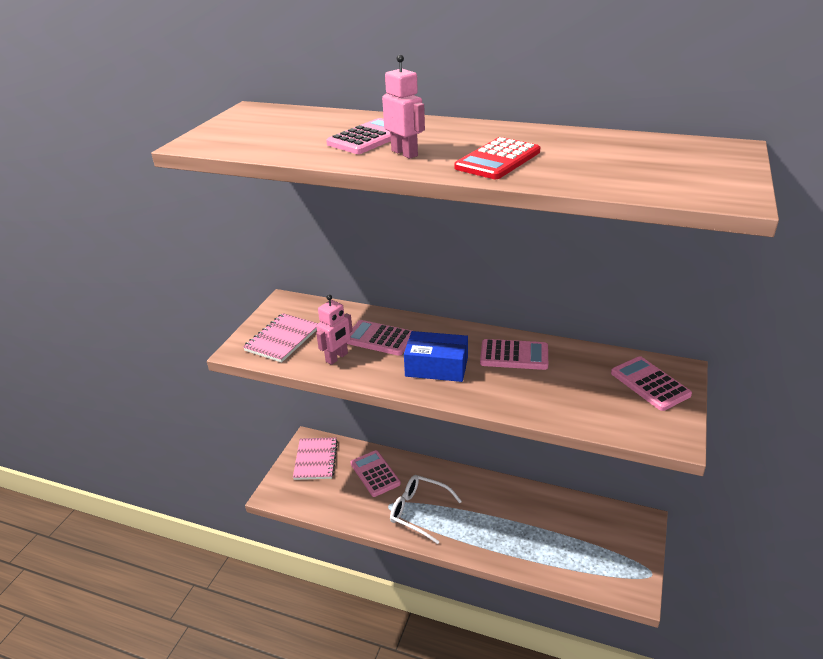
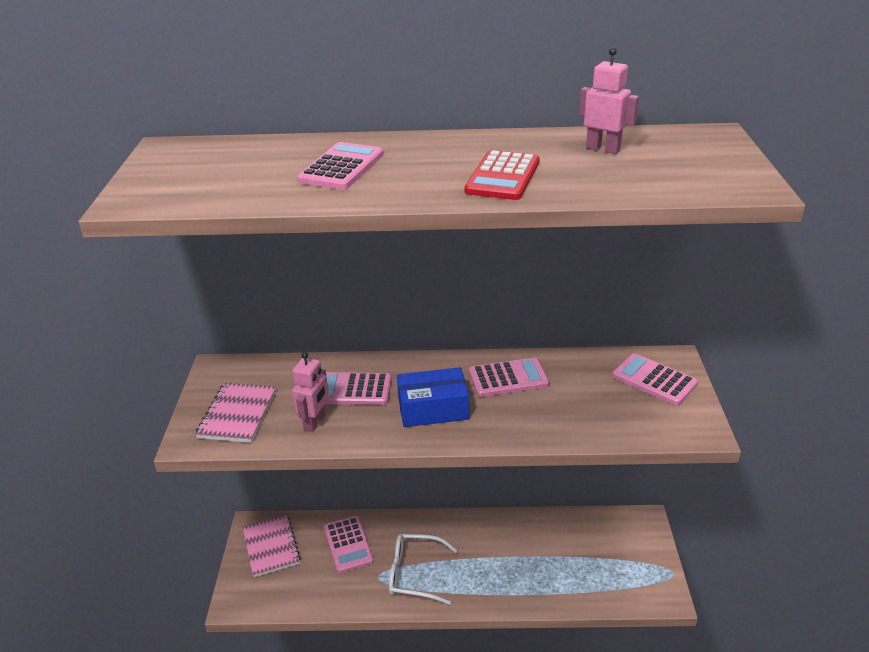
camera: 20 degrees left, 0 degrees up
pink calculator [351,450,401,497] -> pink calculator turned 150 degrees counterclockwise [324,516,374,573]
pink robot [382,55,425,159] -> pink robot moved to [579,47,639,154]

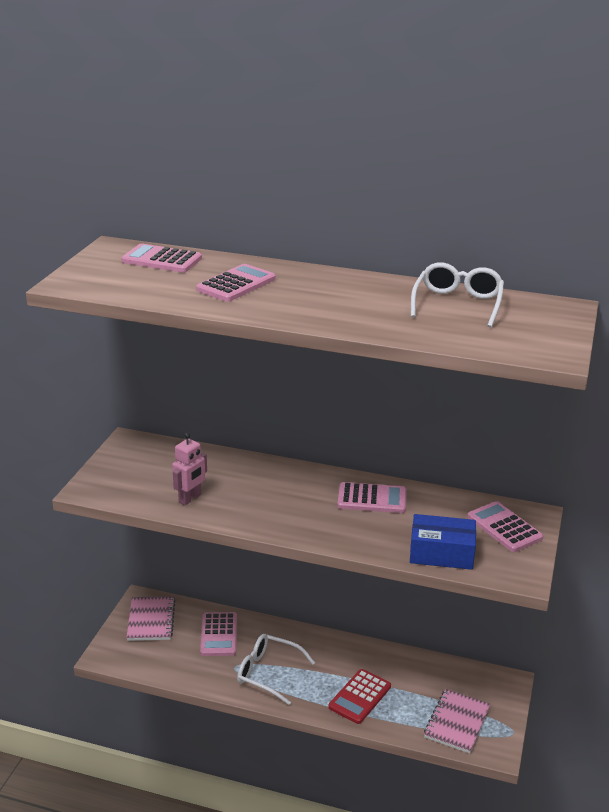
camera: 15 degrees right, 5 degrees down
pink notebook [195,383,276,443] -> pink notebook moved to [424,689,490,754]
pink calculator [325,372,392,405] -> pink calculator moved to [121,243,202,273]
blue box [397,367,469,427] -> blue box moved to [410,514,476,570]
red calculator [464,150,540,200] -> red calculator moved to [328,669,391,724]
pink robot [579,47,639,154] -> white glasses [411,262,504,328]

